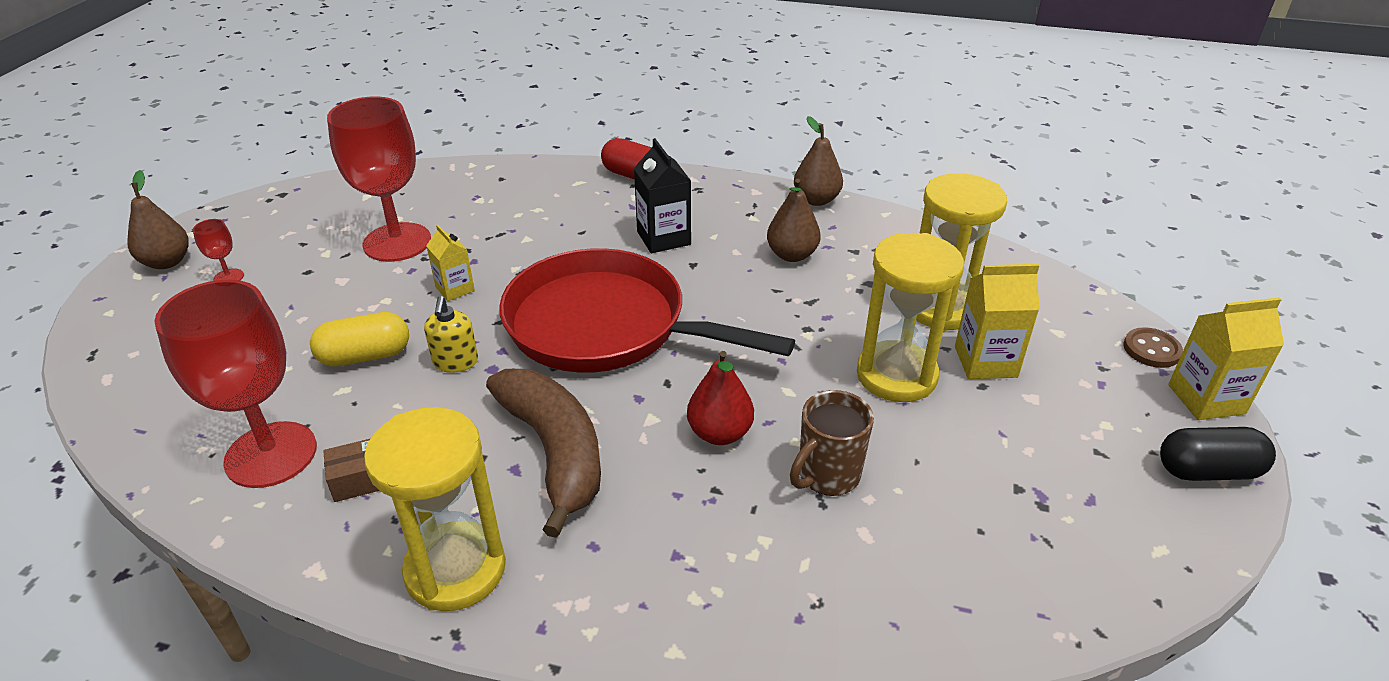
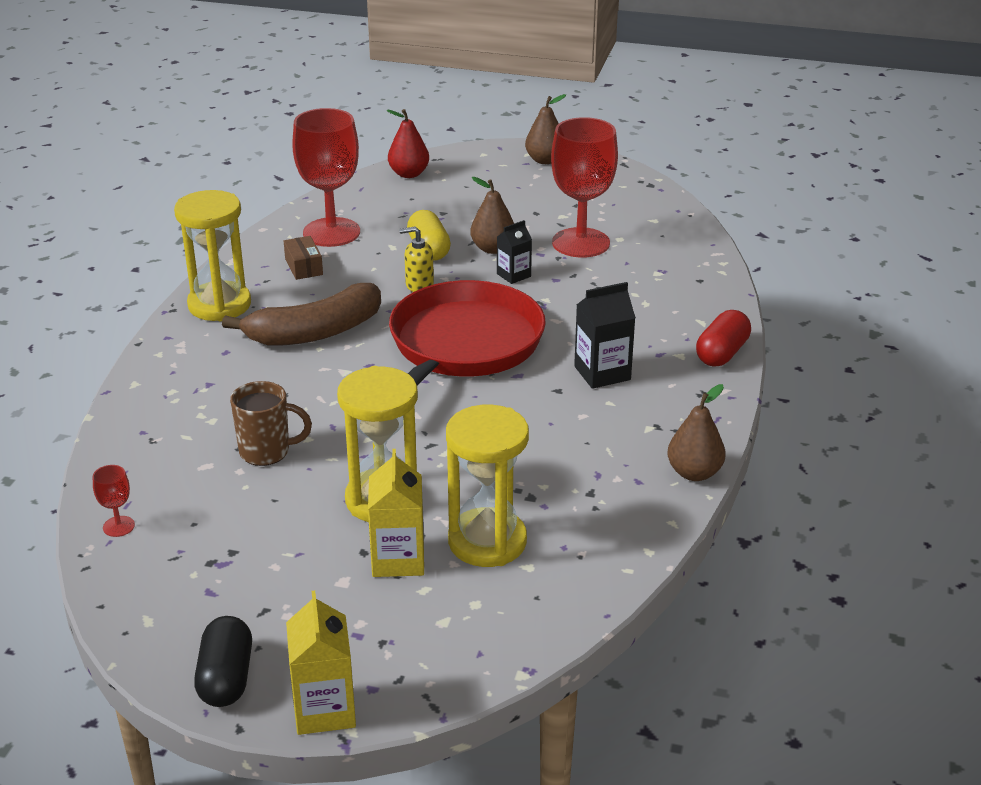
camera: 90 degrees right, 5 degrees down
red goblet [193,219,244,281] -> red goblet moved to [93,465,135,537]
yellow carton [426,224,475,301] -> black carton [497,220,532,284]
red pear [687,351,754,445] -> red pear moved to [386,109,429,178]
brown pear [767,179,821,262] -> brown pear moved to [470,177,514,254]
brown mug [790,390,874,496] -> brown mug turned 135 degrees clockwise [230,381,312,466]
brown button [1123,327,1183,368] -> none

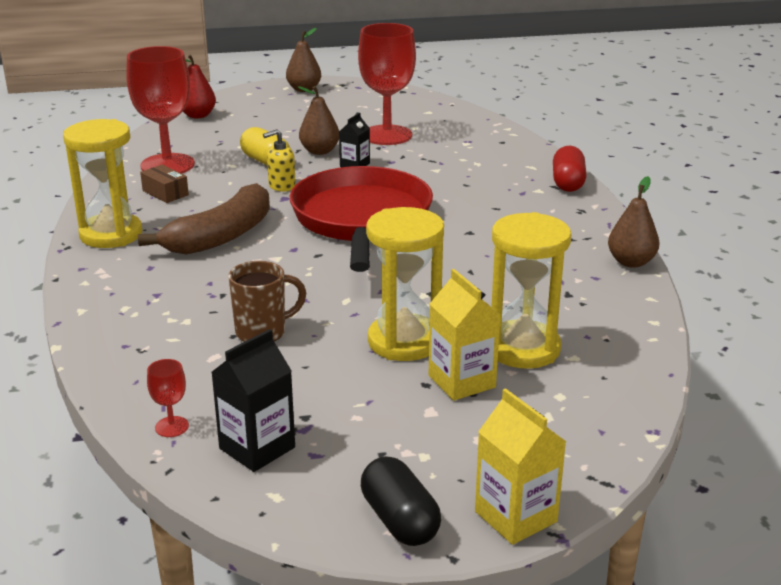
camera: 25 degrees left, 5 degrees down
black carton [574,282,636,389] -> black carton moved to [211,329,295,472]

